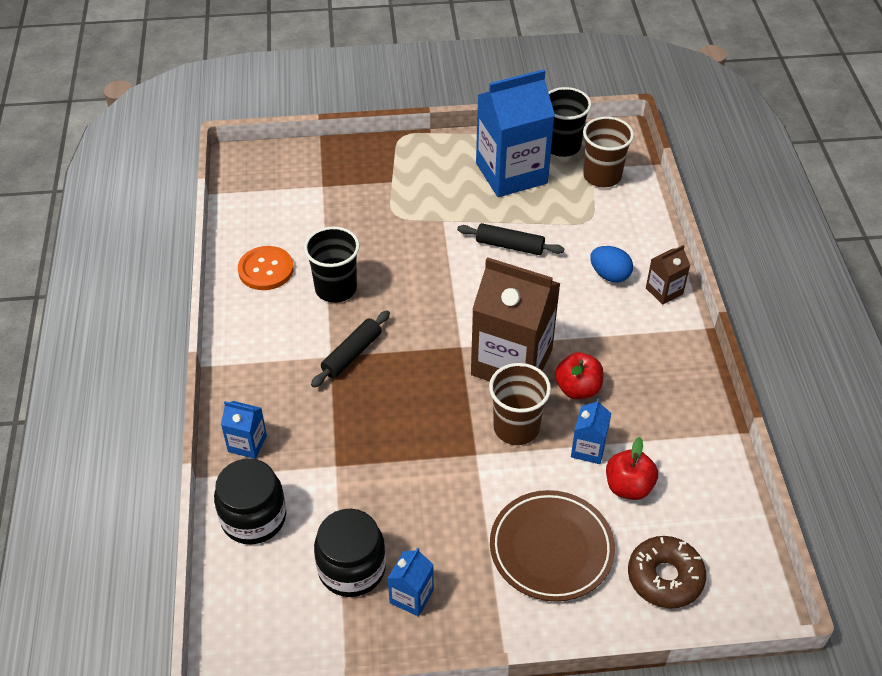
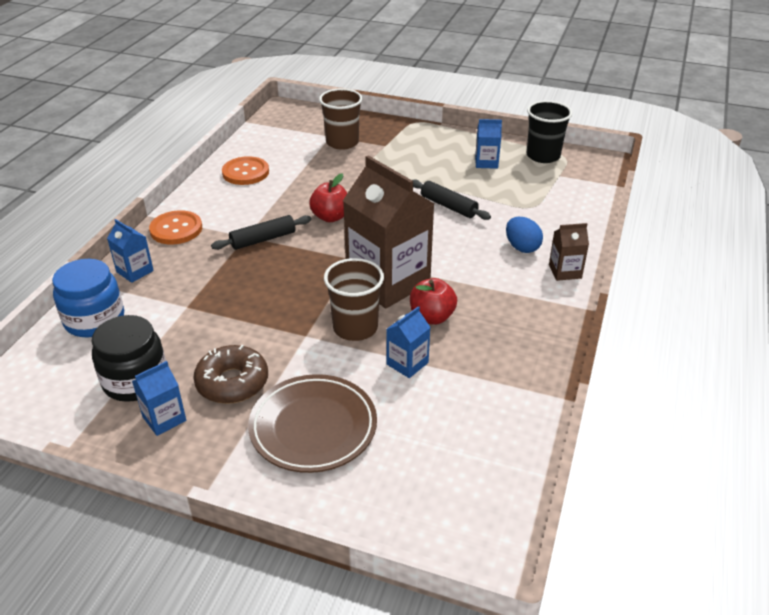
camera: 25 degrees right, 10 degrees down
black jar [214,459,286,544] -> blue jar [52,259,124,337]
black cup [304,226,360,303] -> none
blue carton [476,69,555,197] -> blue carton [475,119,502,169], size x0.45
brown cup [583,117,634,187] -> brown cup moved to [319,88,363,150]
red apple [606,437,658,500] -> red apple moved to [309,173,347,222]
brown donut [628,536,706,608] -> brown donut moved to [193,345,268,404]
none -> orange button [149,210,202,244]

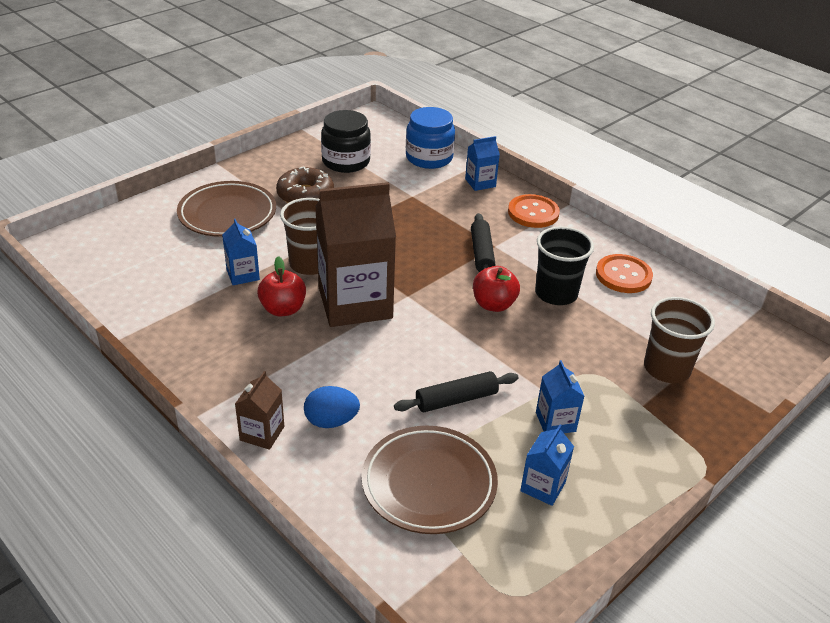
camera: 115 degrees right, 0 degrees up
blue carton [132,361,186,436] -> blue carton moved to [536,360,584,433]
black cup [527,101,573,163] -> black cup moved to [535,226,594,305]
none -> brown plate [362,426,498,534]

